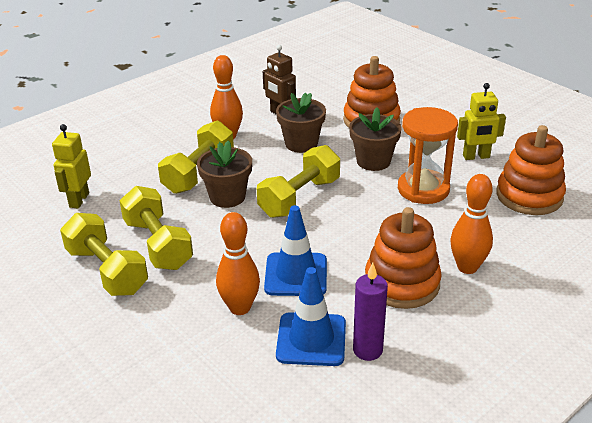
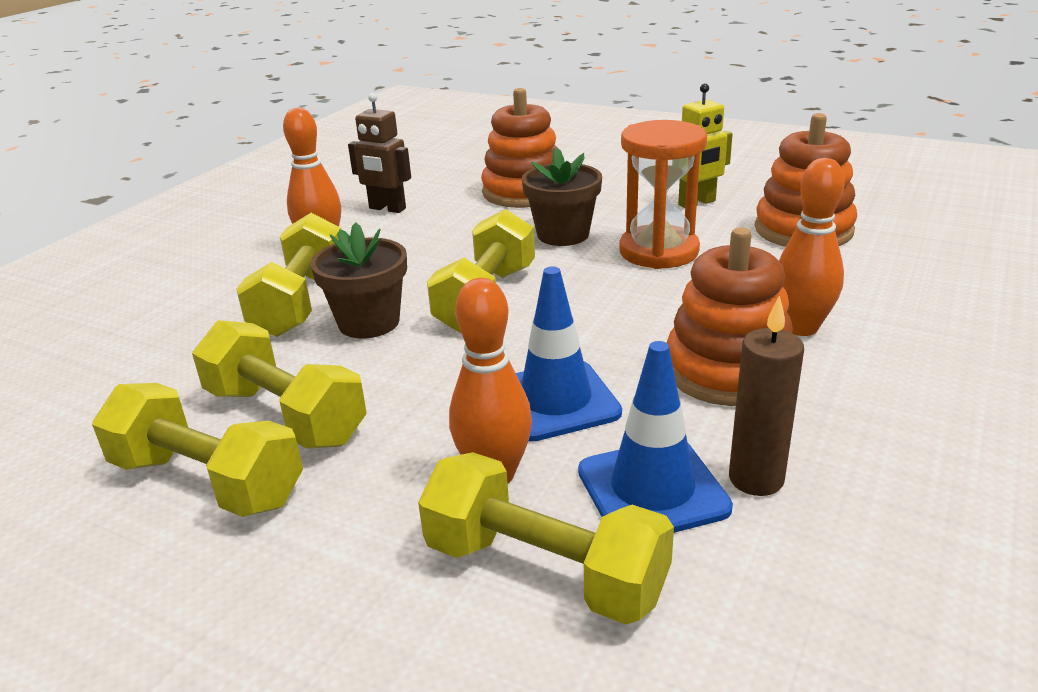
camera: 20 degrees left, 5 degrees down
yellow robot [52,124,91,208] -> none
brown flower pot [276,93,326,153] -> none
purple candle [353,263,388,361] -> brown candle [729,296,804,496]
none -> yellow dumbbell [418,452,674,625]

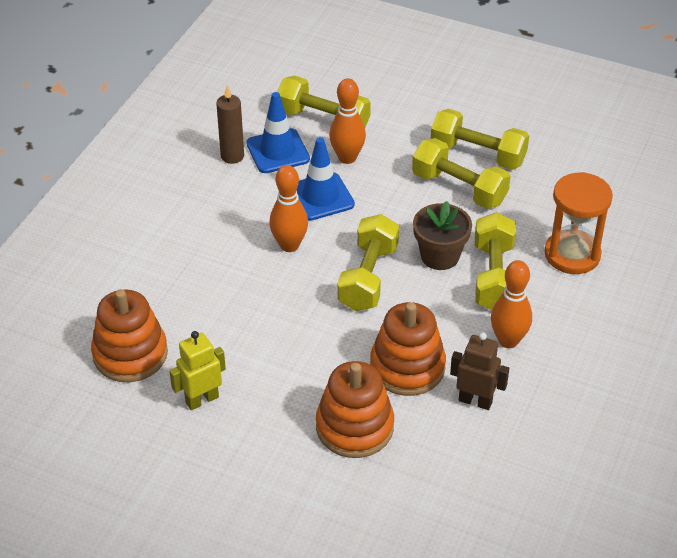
camera: 175 degrees right, 15 degrees up
brown flower pot [522,147,602,246] -> none
orange hourglass [619,120,707,269] -> orange hourglass moved to [545,172,613,274]
orange stacking toy [667,228,793,406] -> orange stacking toy moved to [370,302,446,396]
orange bowling pin [779,158,845,336] -> orange bowling pin moved to [269,165,308,252]

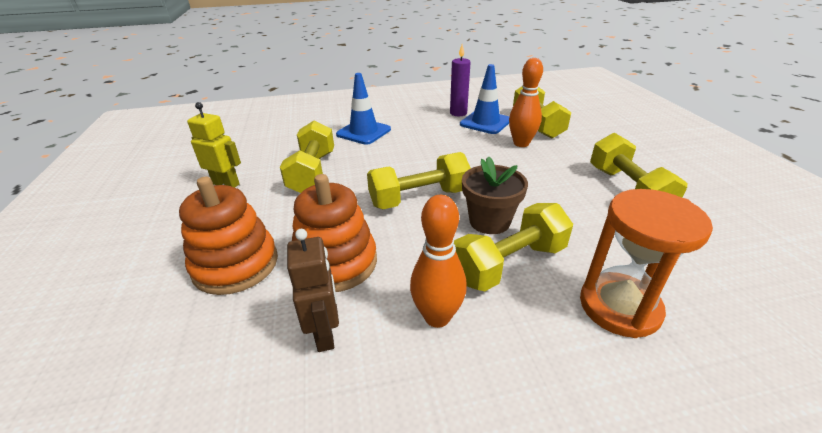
camera: 55 degrees right, 10 degrees down
orange stacking toy [91,289,168,382] -> none
brown candle [216,85,244,164] -> purple candle [450,44,471,116]
orange bowling pin [269,165,308,252] -> none
blue traffic cone [296,137,355,221] -> blue traffic cone moved to [336,73,391,145]
yellow dumbbell [412,138,511,209] -> yellow dumbbell moved to [280,121,334,193]

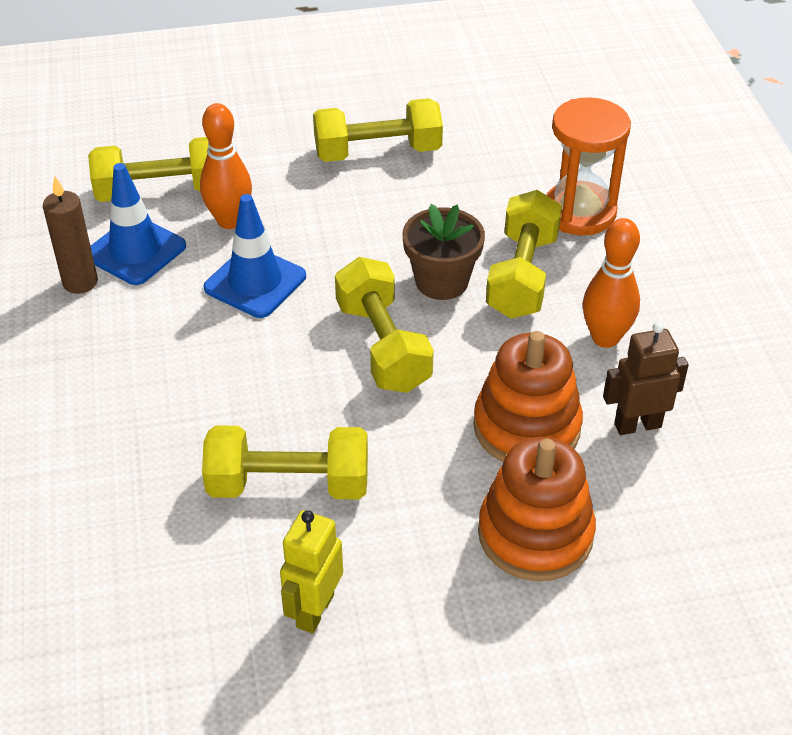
camera: 90 degrees left, 10 degrees up
blue traffic cone [336,73,391,145] -> blue traffic cone moved to [204,194,306,318]
purple candle [450,44,471,116] -> brown candle [43,176,98,294]
yellow dumbbell [454,203,573,291] -> yellow dumbbell turned 45 degrees clockwise [486,190,562,319]

